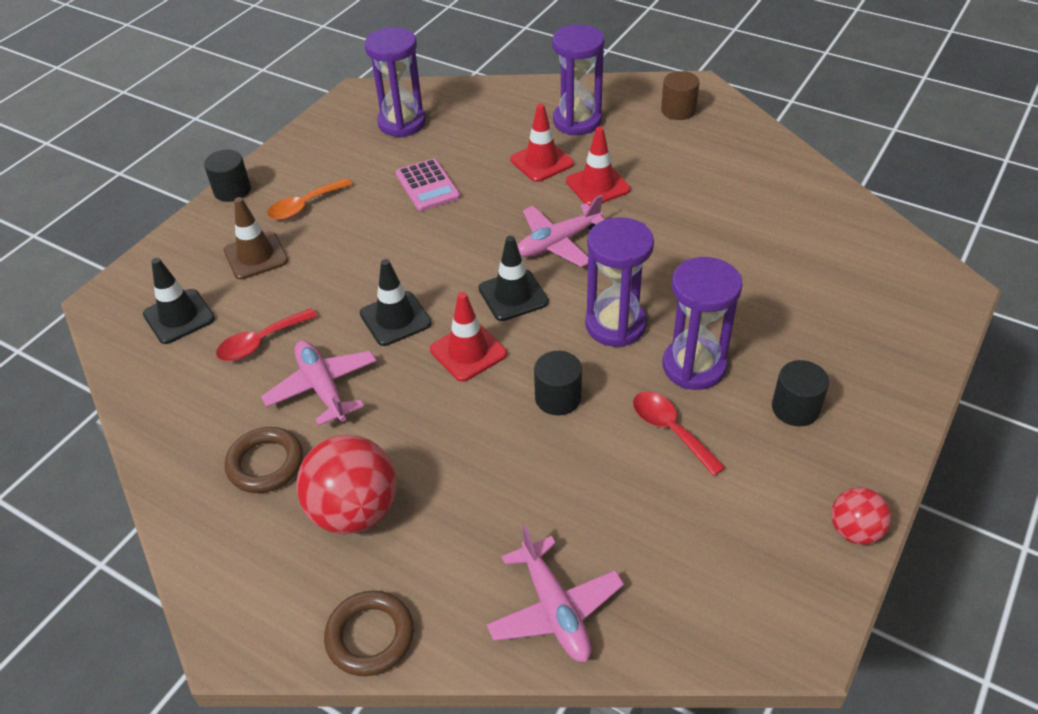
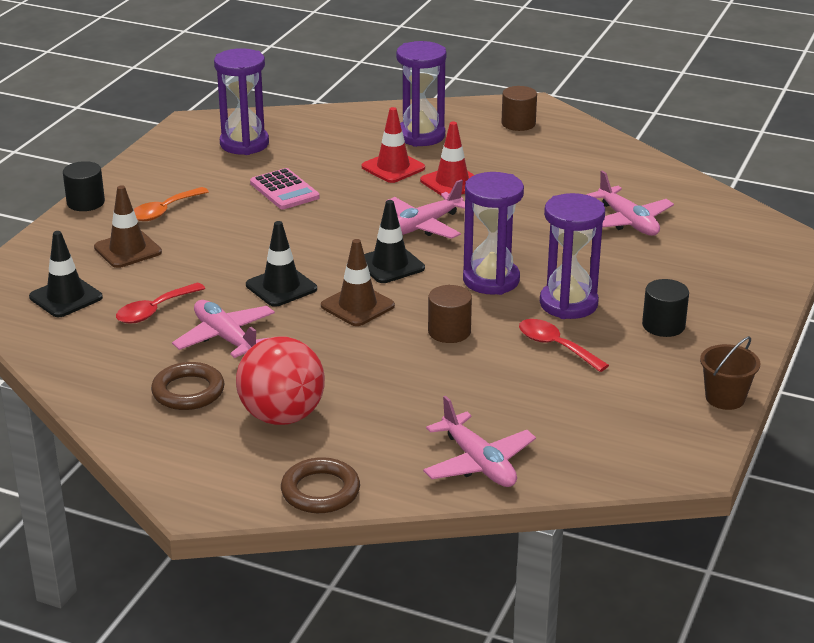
camera: 10 degrees left, 15 degrees down
red traffic cone [430,292,507,382] -> brown traffic cone [321,239,395,326]
black cylinder [534,351,582,416] -> brown cylinder [428,285,472,343]
red ball [831,487,891,545] -> brown bucket [700,336,760,410]
none -> pink plane [586,170,674,236]

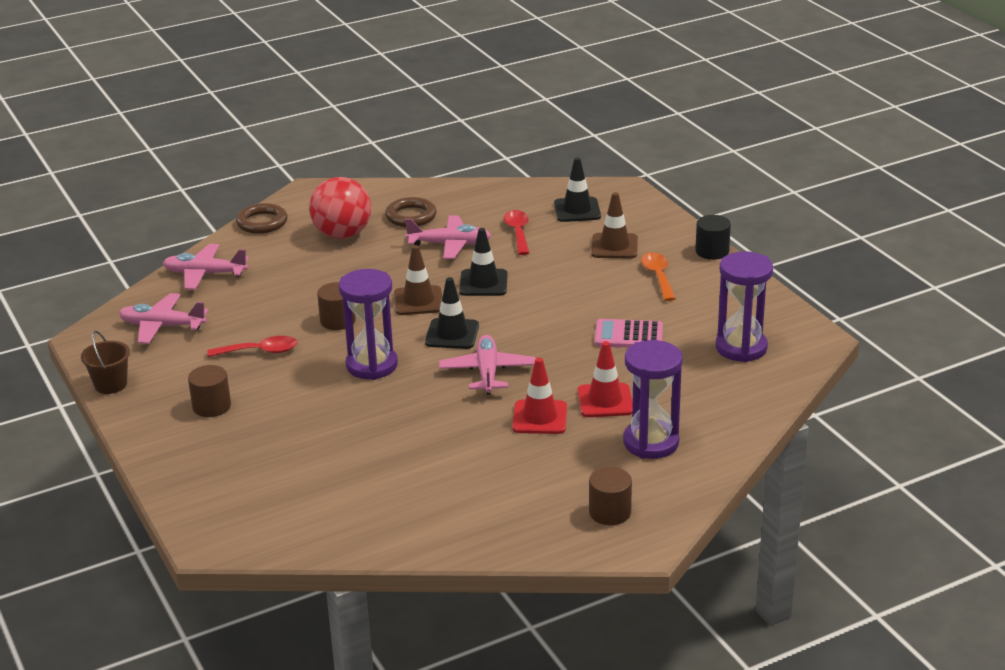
camera: 130 degrees right, 0 degrees up
purple hourglass [540,193,605,319] -> none
pink plane [586,170,674,236] -> pink plane moved to [119,293,209,344]
black cylinder [642,279,689,337] -> brown cylinder [188,365,231,417]

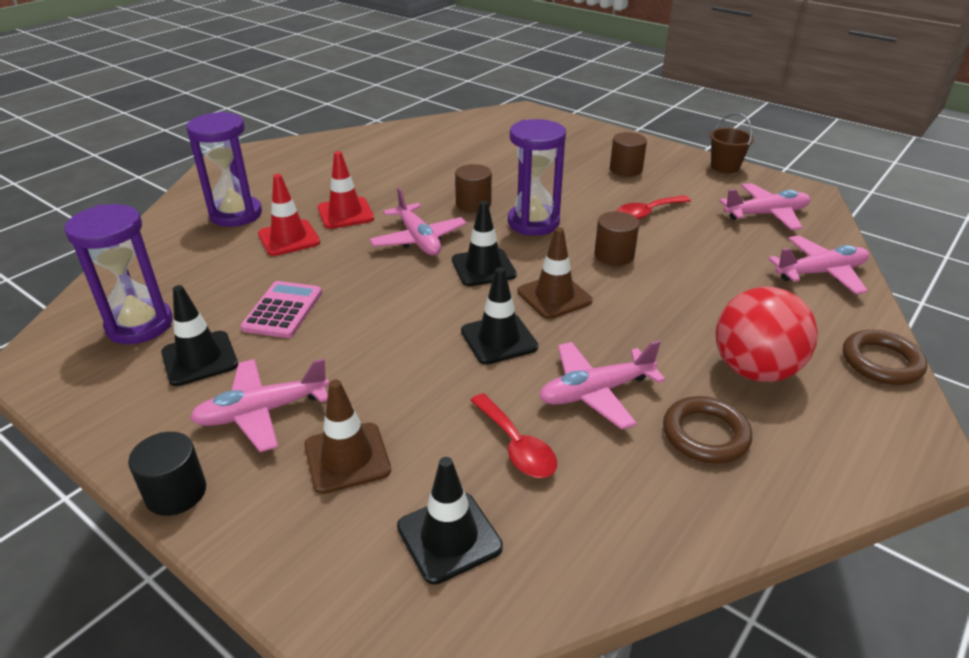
camera: 155 degrees right, 5 degrees up
brown cylinder [589,467,632,525] -> brown cylinder moved to [455,164,492,212]
pink calculator [594,319,663,348] -> pink calculator turned 60 degrees counterclockwise [240,281,322,338]
orange spoon [641,252,676,301] -> pink plane [190,358,329,452]
none -> black traffic cone [161,285,238,386]

